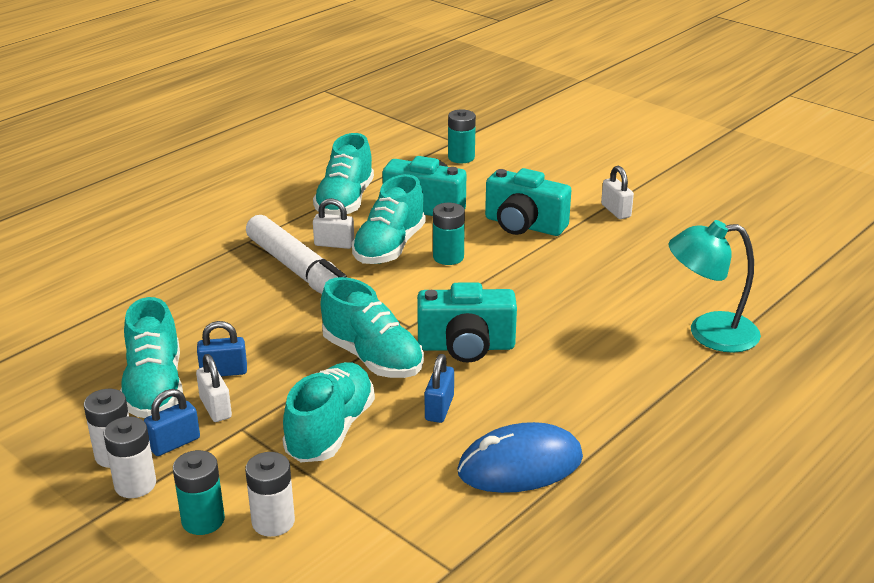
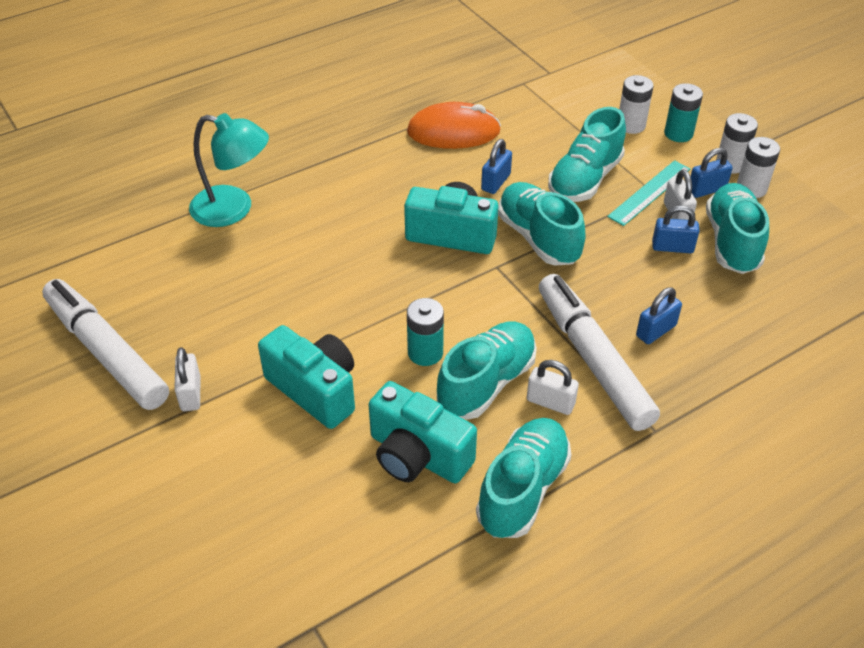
camera: 165 degrees left, 15 degrees up
turquoise battery [448,109,476,163] -> none
blue mouse [457,422,583,493] -> orange mouse [407,102,501,149]
none -> white marker [42,279,169,410]
none -> turquoise ruler [607,160,690,226]
none -> blue padlock [636,287,682,344]

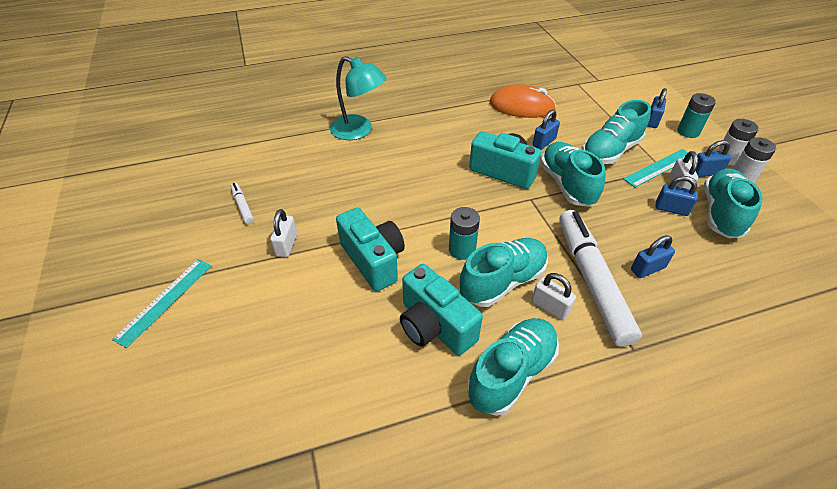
camera: 15 degrees right, 0 degrees up
white marker [42,279,169,410] -> white marker [230,183,254,224], size x0.43
white battery [619,75,654,134] -> blue padlock [647,88,667,128]
none -> turquoise ruler [112,259,211,348]

